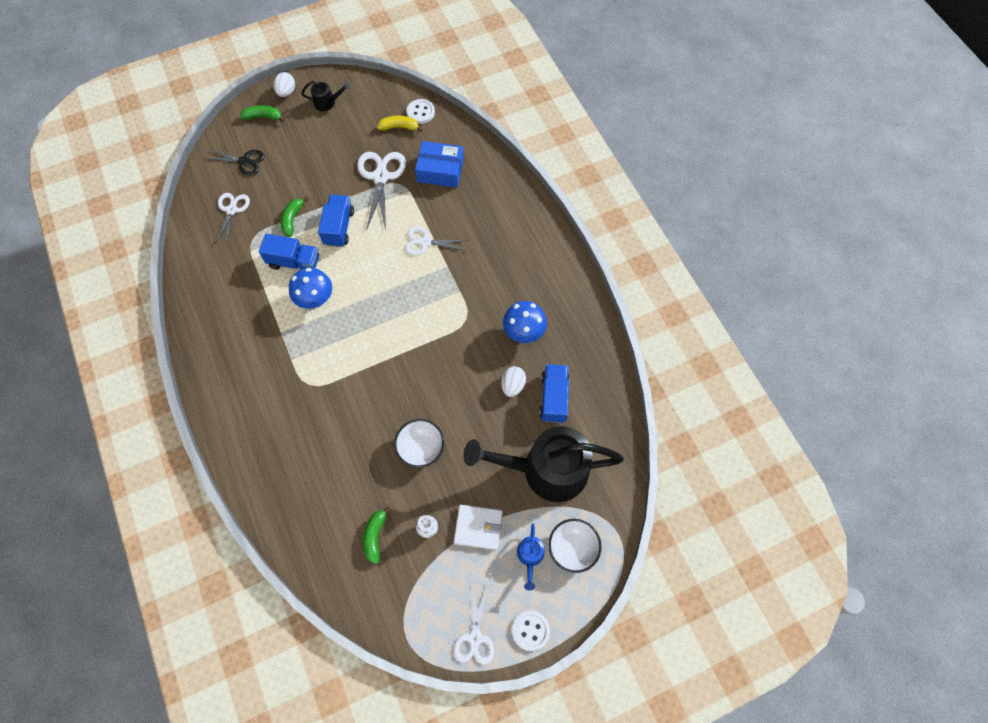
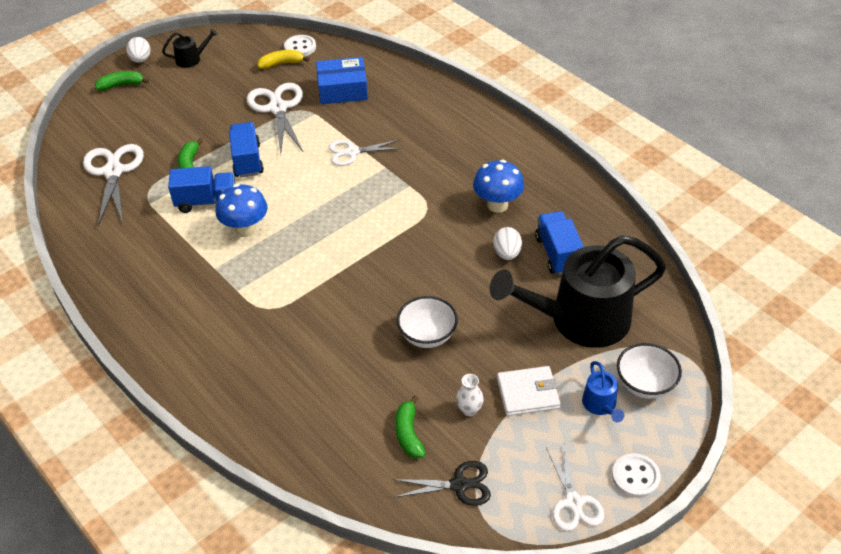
camera: 15 degrees left, 20 degrees down
black scissors [204,149,265,176] -> black scissors moved to [393,461,491,506]
white scissors [215,193,250,245] -> white scissors [83,144,144,226], size x1.57

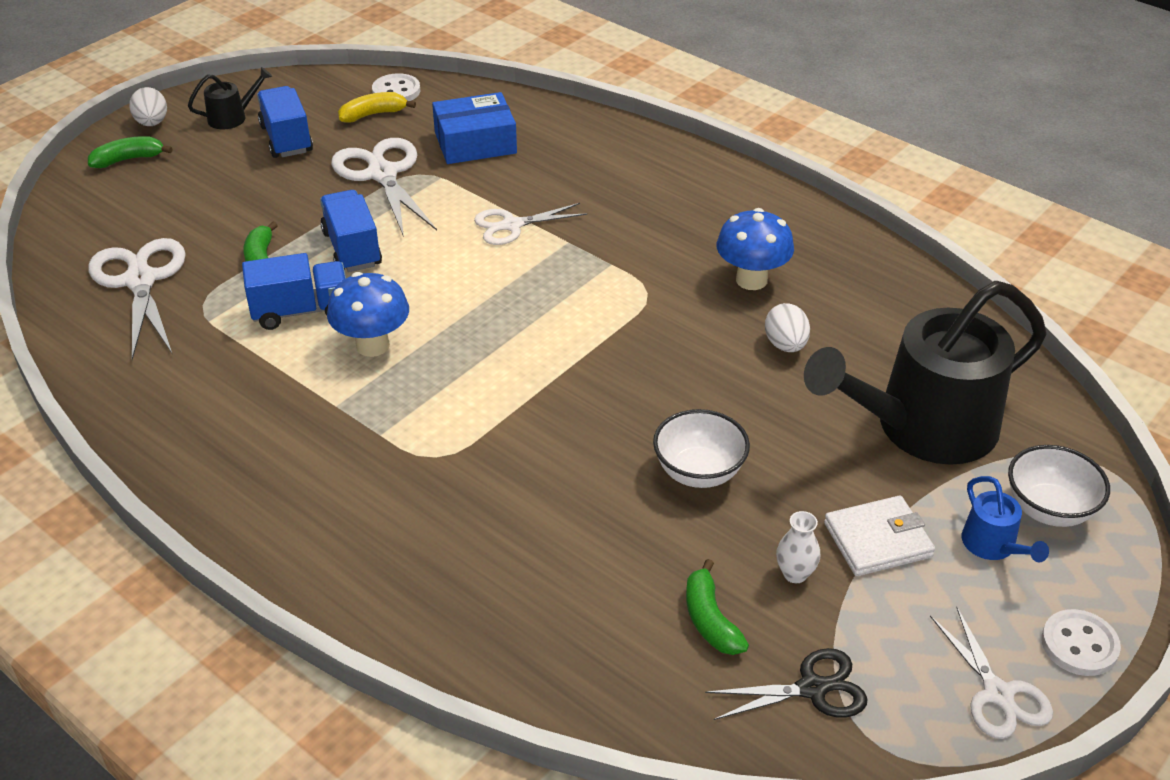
camera: 10 degrees left, 5 degrees down
blue truck [535,211,584,275] -> blue truck moved to [257,86,313,158]

